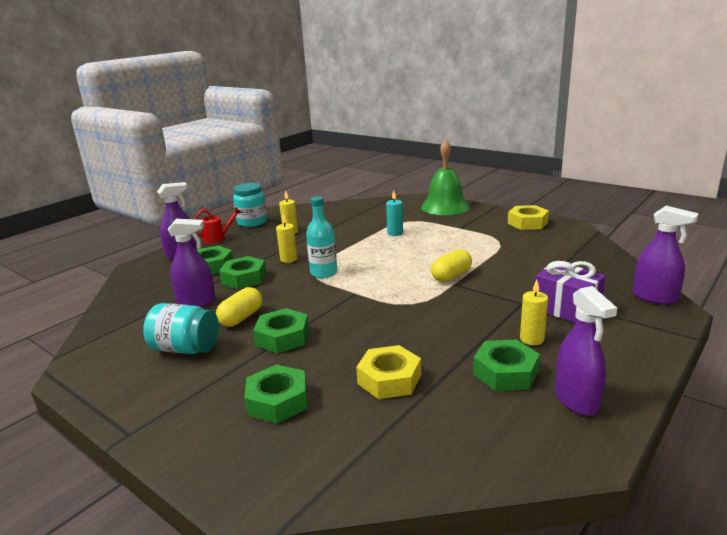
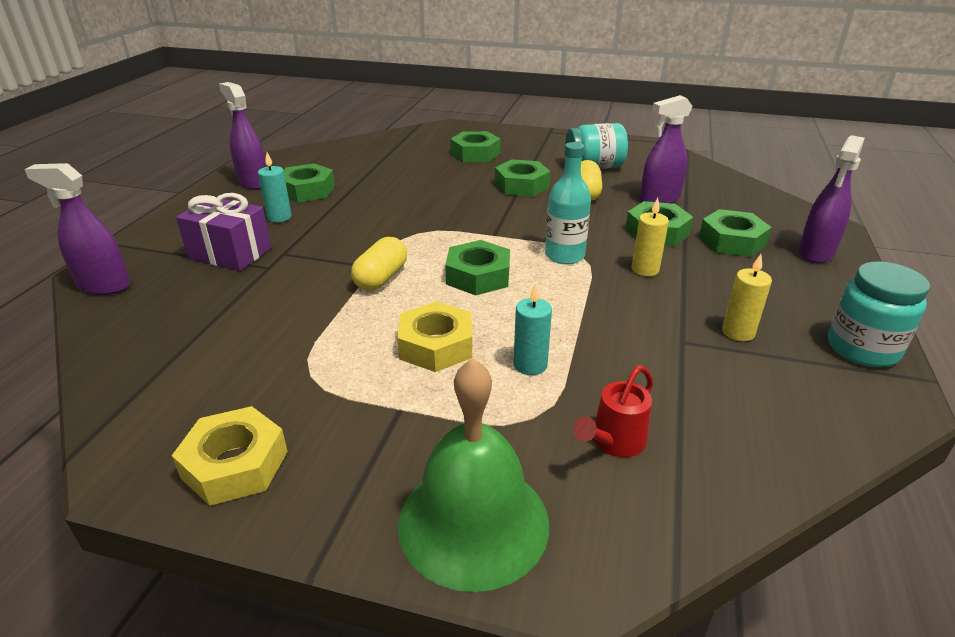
camera: 155 degrees right, 10 degrees up
red watering can [194,207,242,244] -> red watering can moved to [573,365,653,457]
yellow nut [356,345,421,399] -> yellow nut moved to [397,301,472,372]
yellow candle [520,280,548,345] -> turquoise candle [258,153,292,222]
none -> green nut [445,240,510,296]

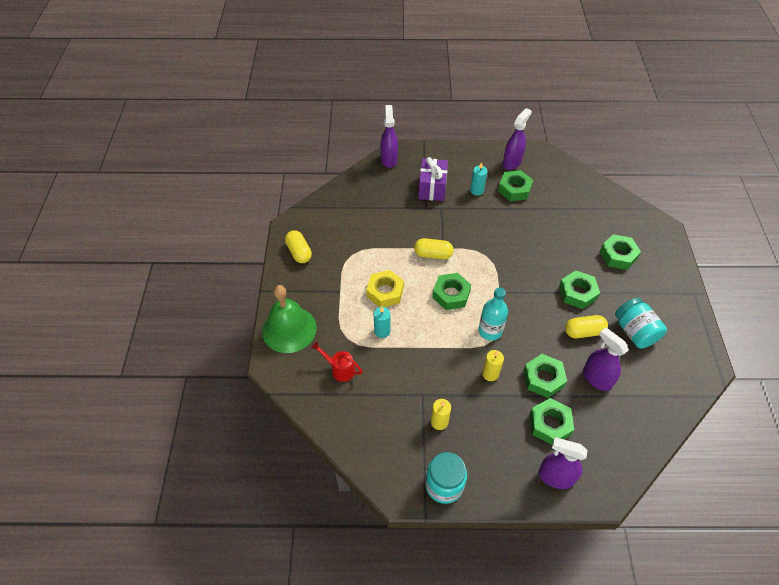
camera: 75 degrees right, 20 degrees up
yellow nut [172,406,288,506] -> yellow capsule [285,230,312,263]

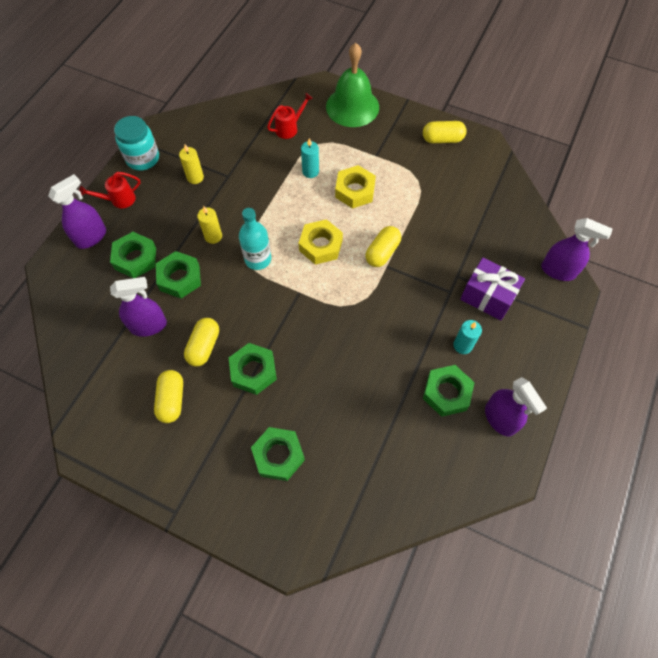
camera: 115 degrees right, 10 degrees up
green nut [432,273,471,310] -> yellow nut [299,219,343,265]
turquoise jar [615,298,667,348] -> yellow capsule [154,370,183,423]
none -> red watering can [79,172,141,208]

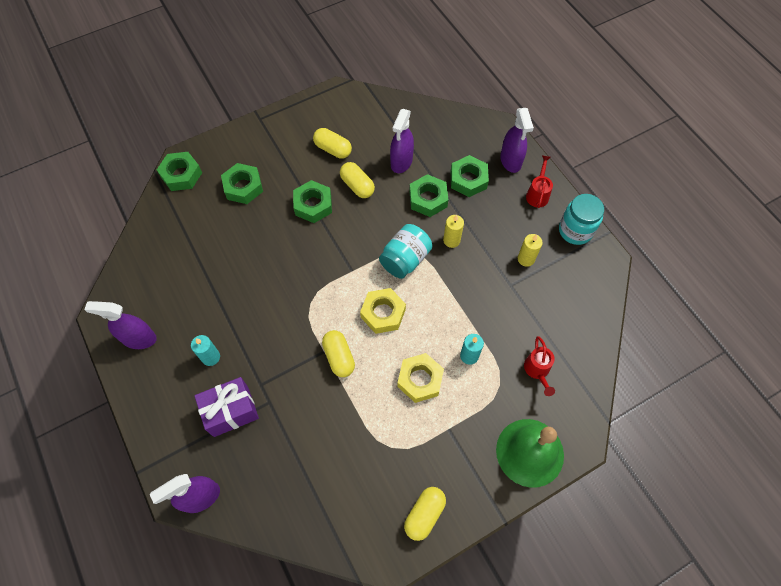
camera: 125 degrees right, 0 degrees up
turquoise bottle [239,208,271,270] -> turquoise jar [379,224,432,279]
green nut [423,365,475,417] -> green nut moved to [157,152,202,191]

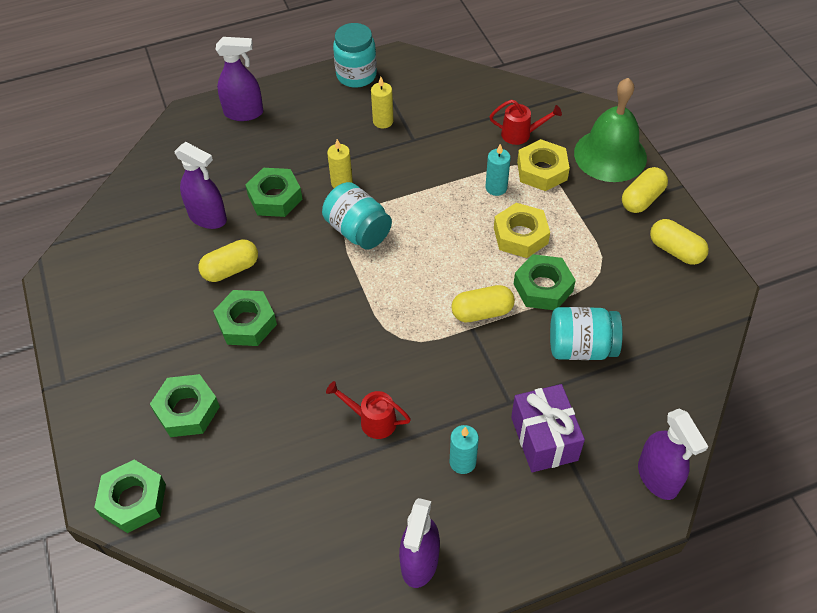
camera: 80 degrees left, 10 degrees down
yellow capsule [313,128,352,159] -> yellow capsule moved to [622,167,668,213]
yellow nut [360,288,406,334] -> yellow nut moved to [517,139,570,191]
green nut [451,155,489,197] -> green nut moved to [514,254,576,310]
red watering can [526,155,553,208] -> red watering can moved to [326,381,411,439]
none -> turquoise jar [550,307,623,360]

